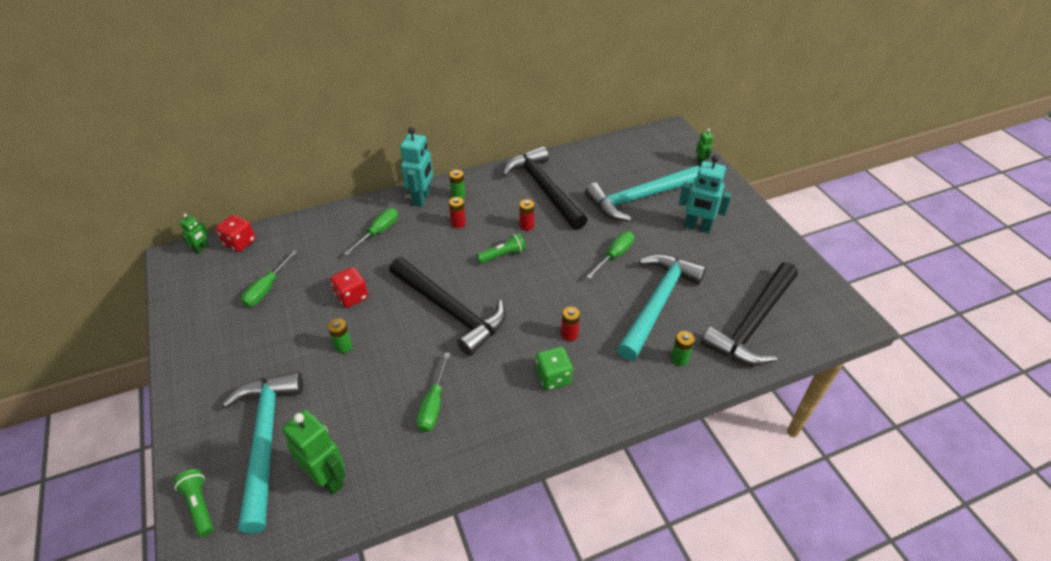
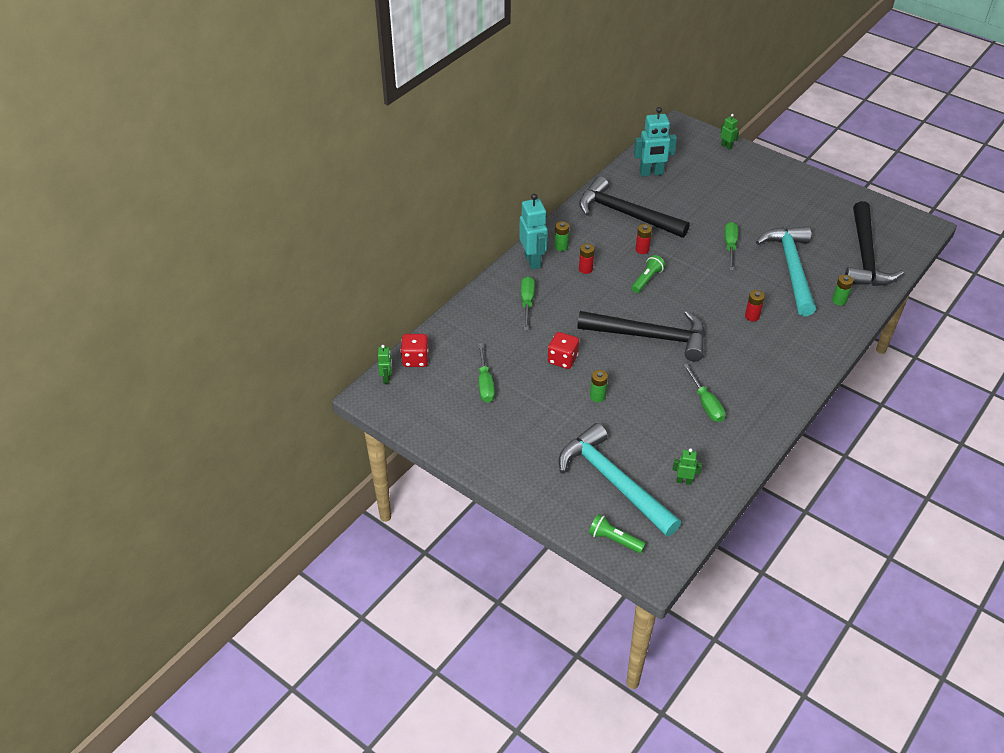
camera: 30 degrees left, 0 degrees up
green robot [282,410,346,495] -> green robot [673,448,702,485], size x0.51
green dice [536,347,573,390] -> none
turquoise hammer [585,166,700,221] -> none
turquoise robot [679,155,732,233] -> turquoise robot moved to [634,107,677,177]

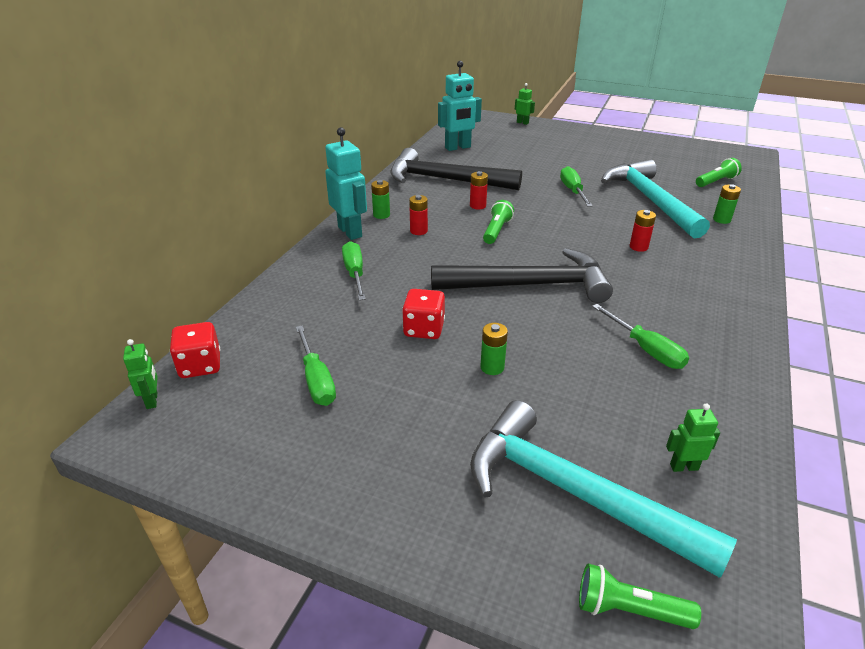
camera: 15 degrees left, 10 degrees down
black hammer [845,201,904,286] -> green flashlight [696,158,742,187]

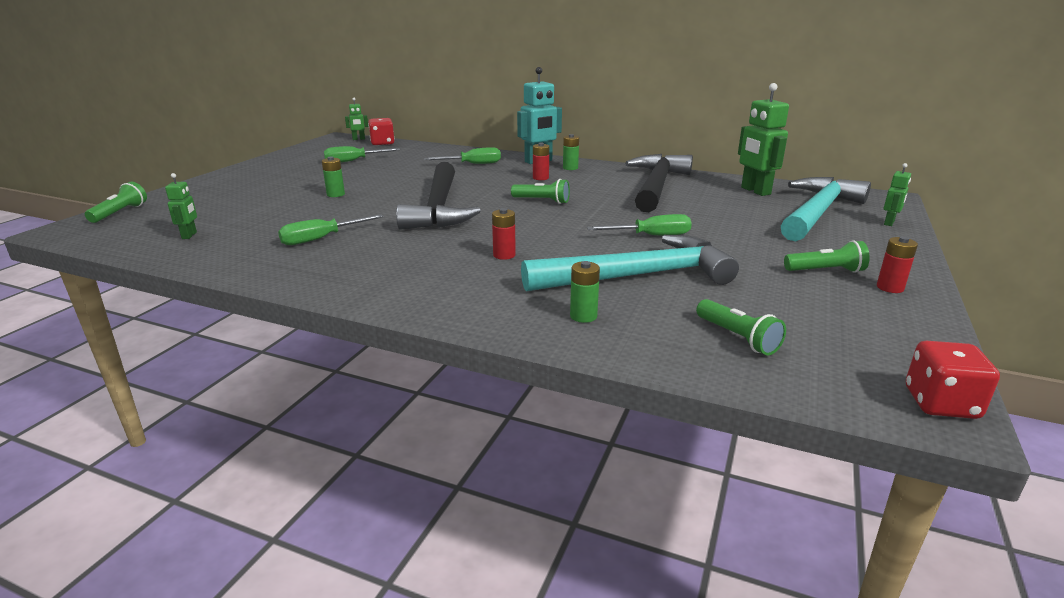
camera: 90 degrees right, 10 degrees down
red dice [402,289,445,339] -> red dice moved to [906,341,1000,419]
turquoise robot [438,61,482,151] -> green robot [738,83,789,196]
red battery [470,171,488,209] -> red battery moved to [877,236,918,293]
turquoise hammer [470,400,737,578] -> turquoise hammer moved to [781,177,871,241]
none -> green flashlight [784,240,870,273]

